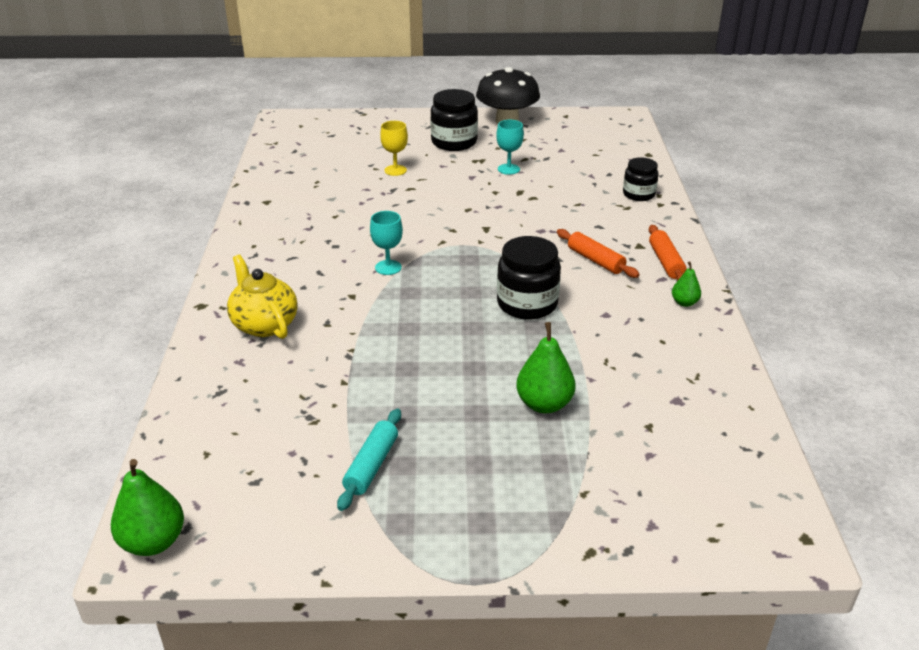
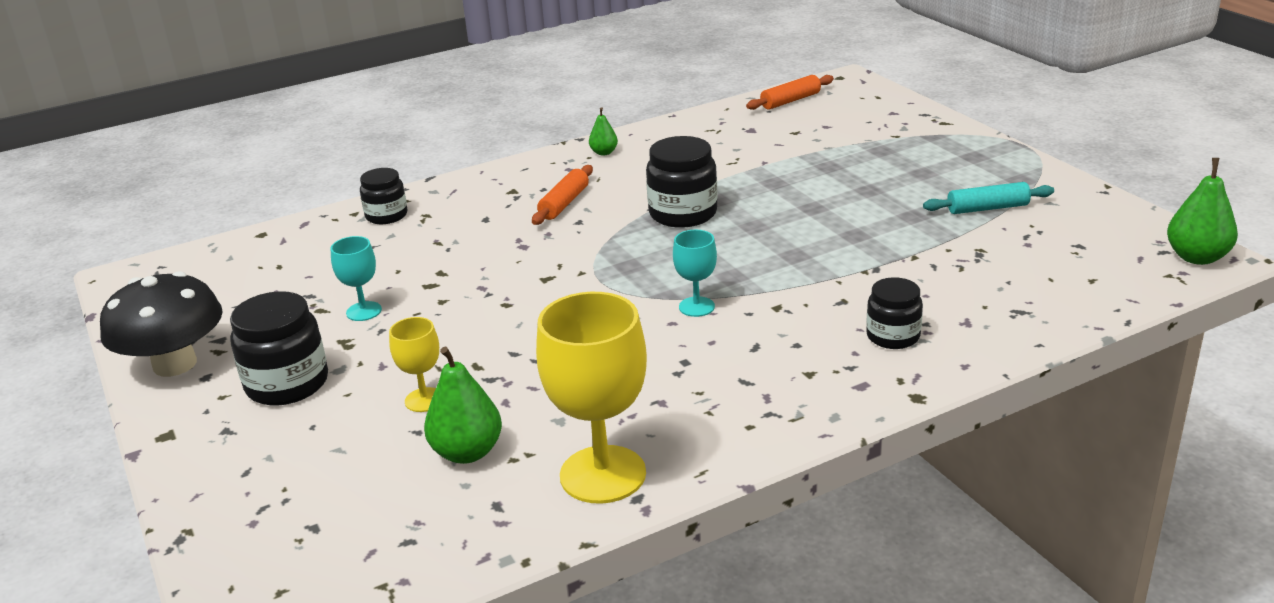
camera: 115 degrees left, 5 degrees down
yellow teapot [227,255,298,339] -> black jar [866,277,923,349]
green pear [516,322,575,413] -> green pear moved to [424,347,502,464]
orange rolling pin [649,225,687,281] -> orange rolling pin moved to [746,75,834,110]
none -> yellow goblet [536,292,647,504]

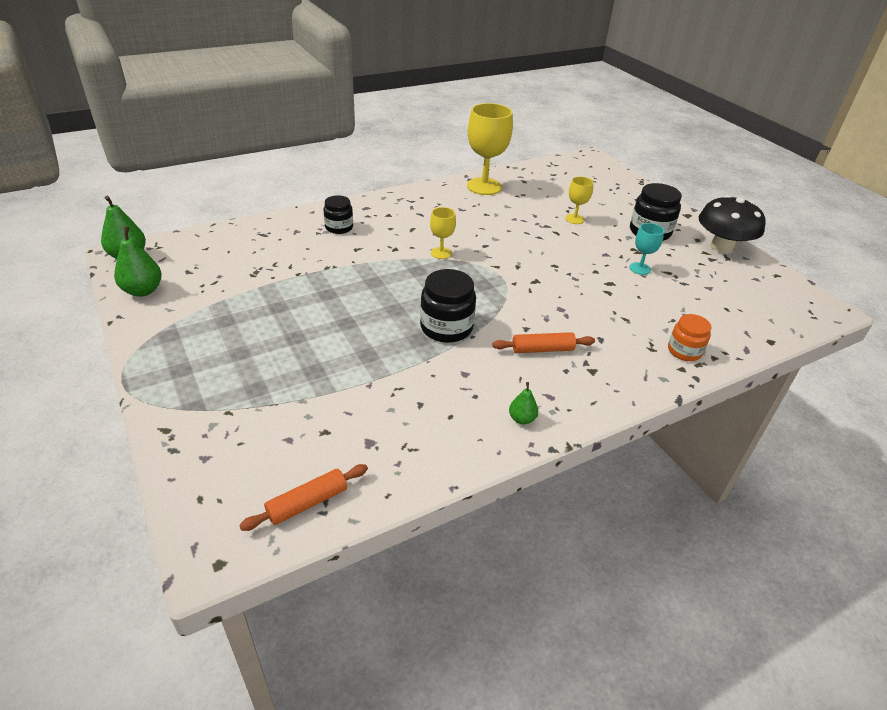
camera: 175 degrees right, 10 degrees up
black jar [360,168,407,224] -> orange jar [668,314,711,361]
green pear [424,347,502,464] -> green pear moved to [114,226,162,297]
orange rolling pin [532,165,593,225] -> orange rolling pin turned 60 degrees clockwise [492,332,595,353]
turquoise goblet [673,230,717,317] -> yellow goblet [430,207,456,259]
turquoise rolling pin [923,182,1054,214] -> none

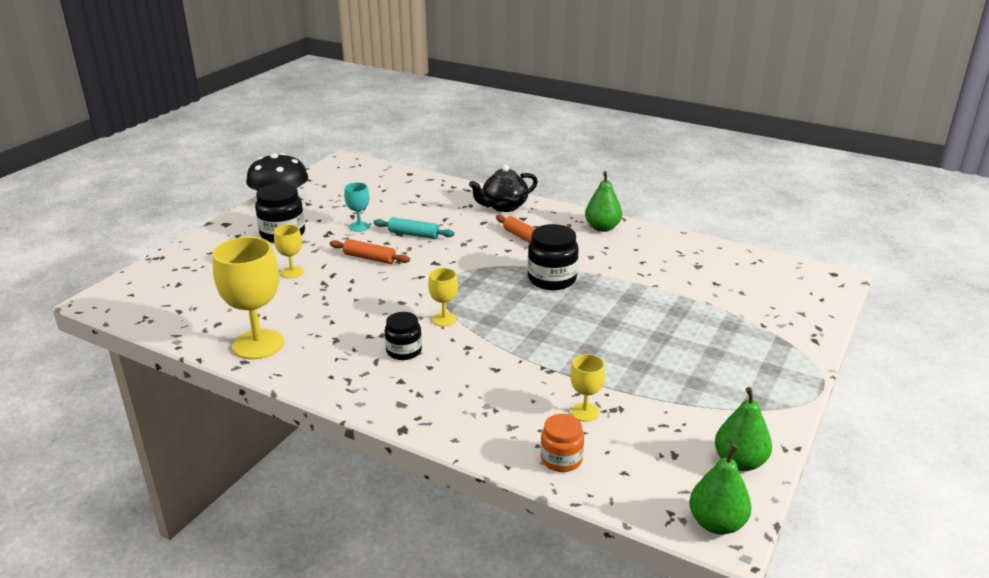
camera: 120 degrees left, 10 degrees down
orange rolling pin [239,464,368,531] -> orange rolling pin moved to [330,239,410,264]
black jar [324,195,353,234] -> black jar moved to [385,312,422,360]
green pear [509,382,538,424] -> green pear [585,171,622,232], size x1.76
orange jar [668,314,711,361] -> orange jar moved to [540,414,584,472]
none -> turquoise rolling pin [373,217,455,239]
none -> black teapot [469,165,538,212]
none -> yellow goblet [570,354,605,422]

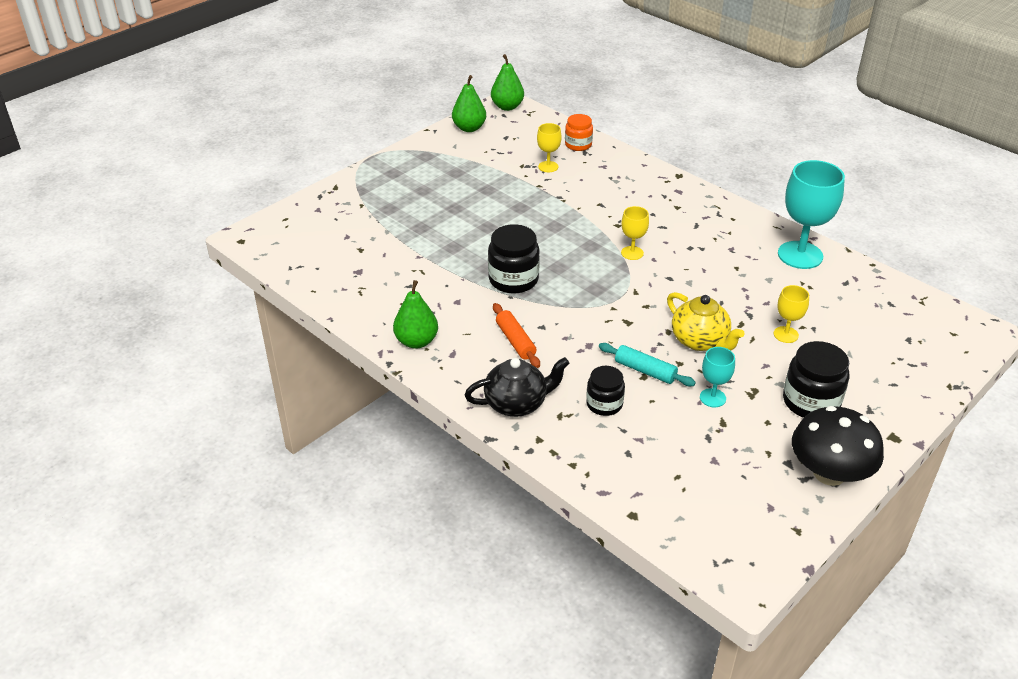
camera: 165 degrees left, 10 degrees up
yellow goblet [213,237,284,359] -> turquoise goblet [778,160,845,269]
orange rolling pin [330,239,410,264] -> yellow teapot [667,292,744,351]
black jar [385,312,422,360] -> black jar moved to [586,366,625,416]

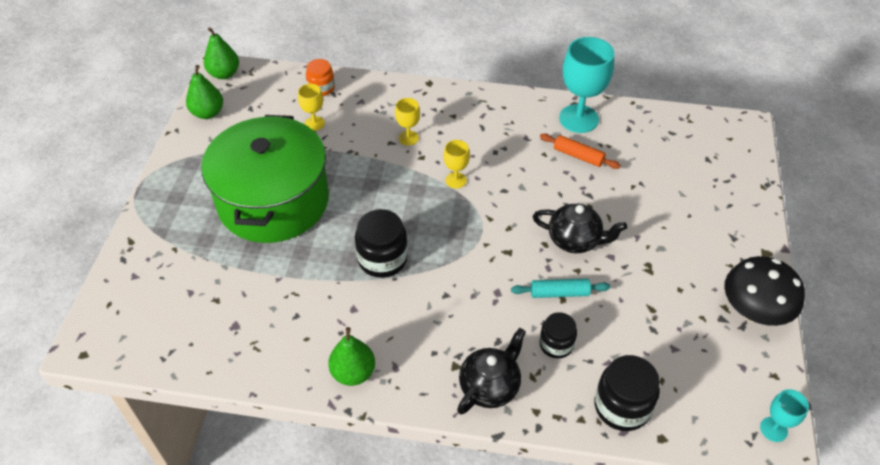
camera: 35 degrees left, 10 degrees up
orange rolling pin [493,303,540,368] -> orange rolling pin moved to [540,133,621,169]
yellow teapot [667,292,744,351] -> black teapot [533,204,627,253]
turquoise goblet [700,347,735,407] -> turquoise goblet moved to [760,389,809,442]
yellow goblet [774,285,809,343] -> yellow goblet moved to [395,98,420,146]
black jar [783,341,849,418] -> black jar moved to [594,355,660,431]
none -> green pot [201,115,329,243]

